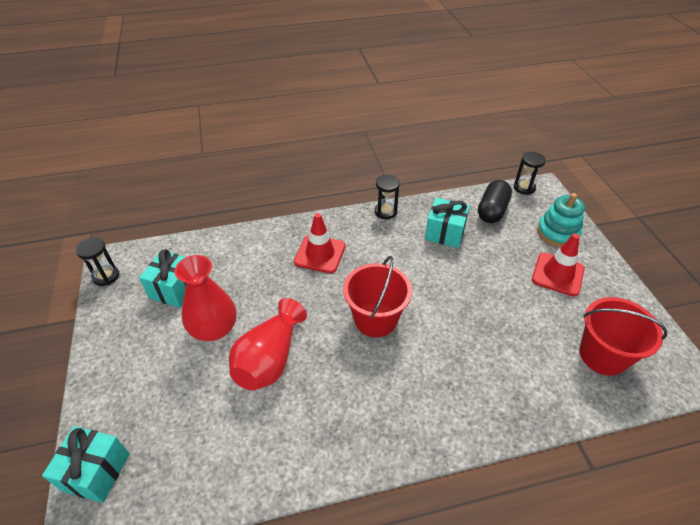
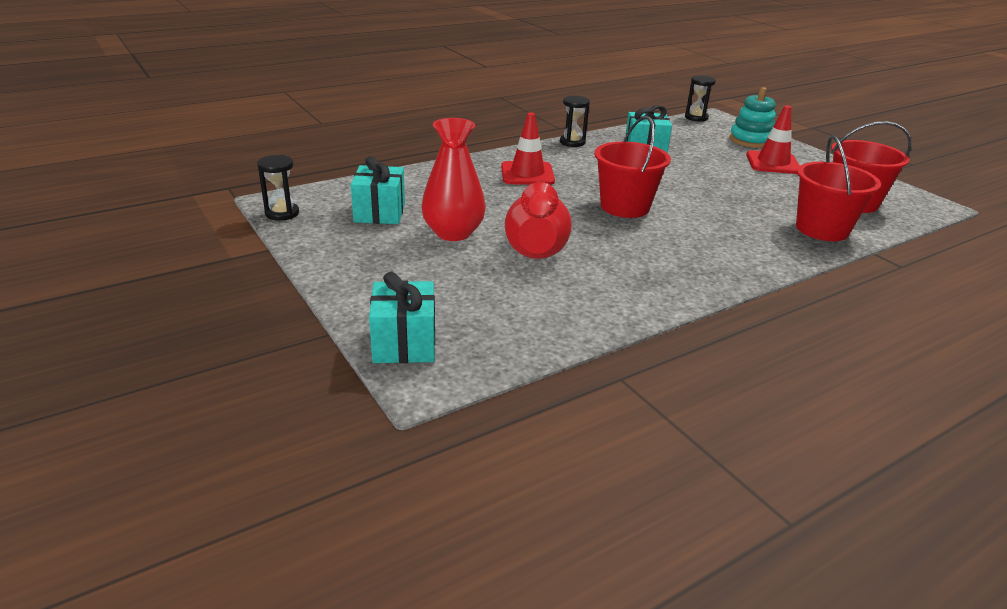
camera: 20 degrees left, 15 degrees down
black capsule [478,180,512,223] -> none
none -> red bucket [796,135,881,241]

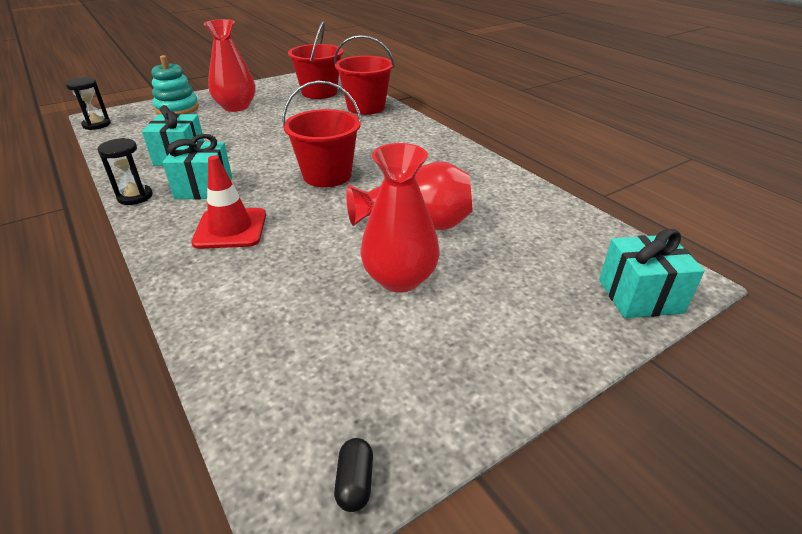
camera: 90 degrees left, 5 degrees up
black hourglass [257,155,299,221] -> black capsule [334,438,373,512]
turquoise gift [351,156,405,224] -> turquoise gift moved to [162,134,232,199]
red traffic cone [746,106,800,174] -> red vase [204,19,256,112]

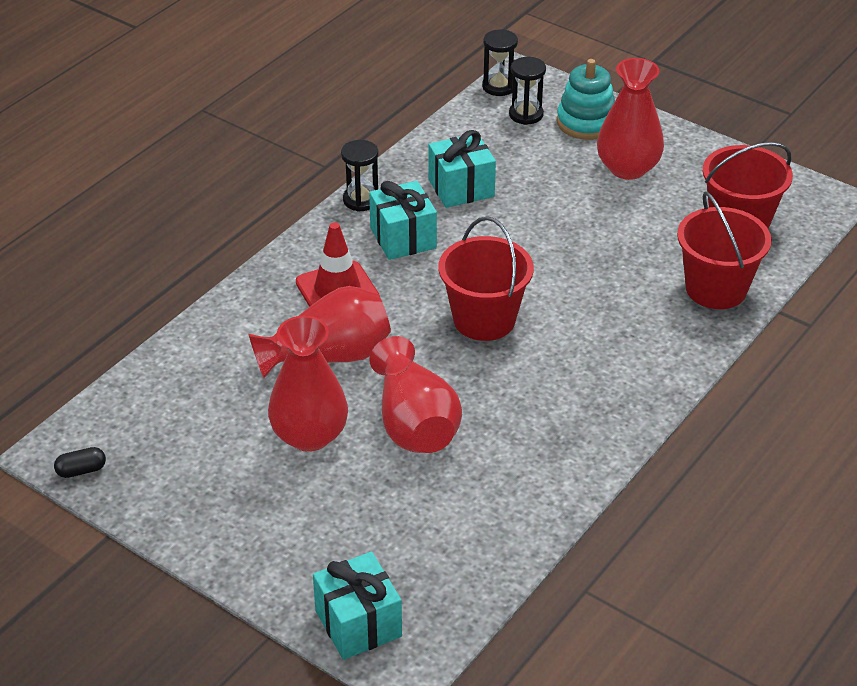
camera: 70 degrees right, 5 degrees up
none -> red vase [249,286,391,378]
none -> black hourglass [509,57,546,125]

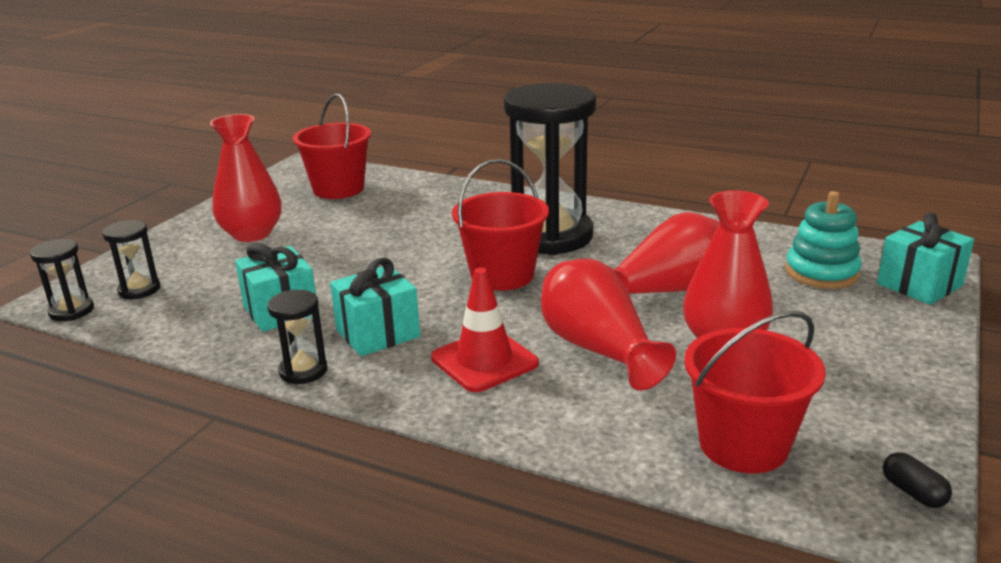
camera: 100 degrees left, 15 degrees down
turquoise stacking toy [557,59,615,140] -> turquoise stacking toy moved to [785,191,862,289]
red bucket [677,191,772,309] -> red bucket moved to [684,311,826,473]
none -> black hourglass [504,83,596,255]

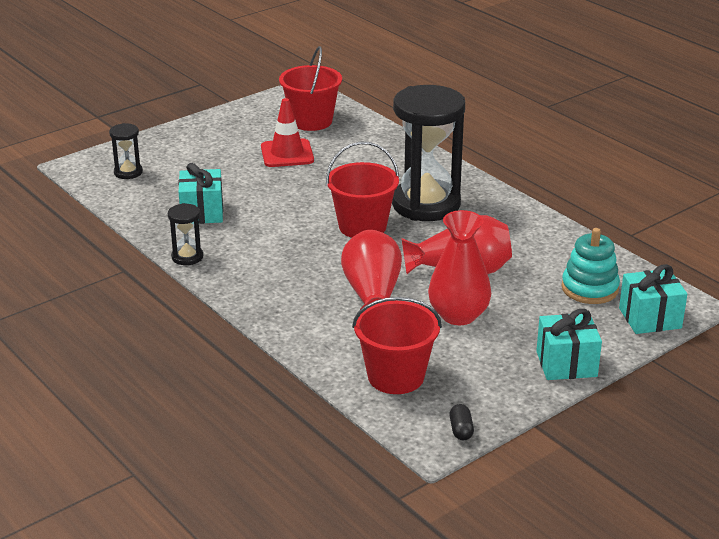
camera: 25 degrees right, 5 degrees up
black hourglass [30,239,94,321] -> none
red vase [210,114,281,242] -> none
turquoise gift [330,258,420,356] -> turquoise gift moved to [536,309,602,380]
red traffic cone [431,268,539,392] -> red traffic cone moved to [261,98,314,167]

